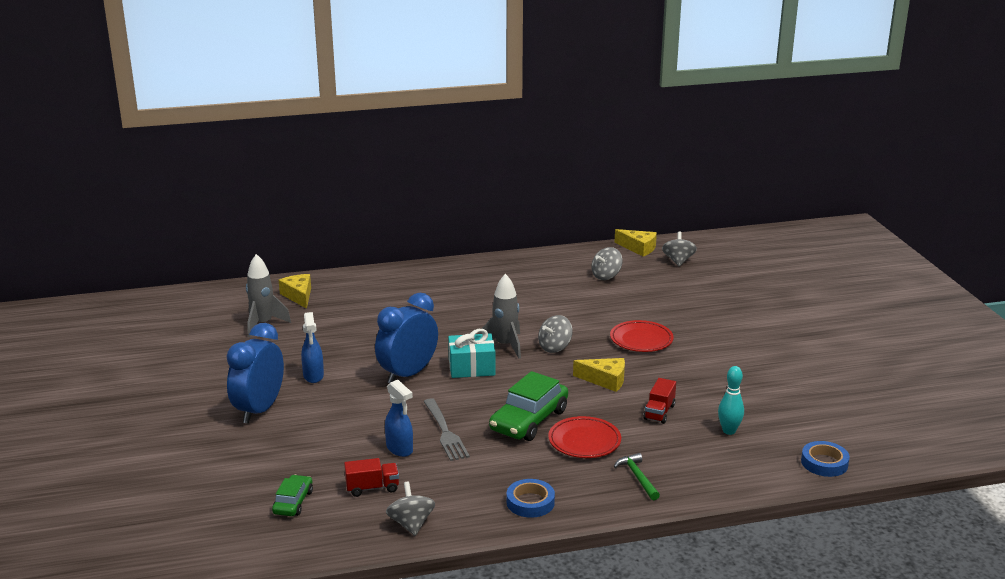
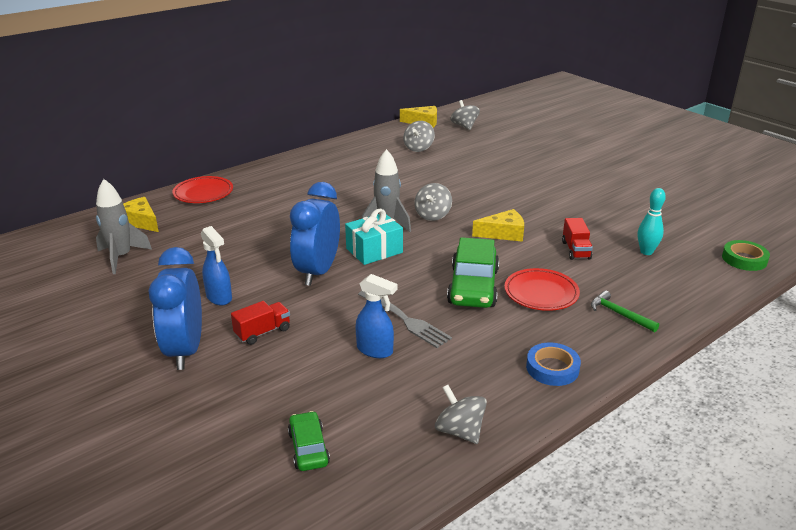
camera: 25 degrees left, 5 degrees up
red truck [344,458,399,497] -> red truck moved to [231,301,290,345]
red plate [610,320,674,352] -> red plate moved to [172,176,233,203]
blue tape [801,441,850,477] -> green tape [722,240,770,271]

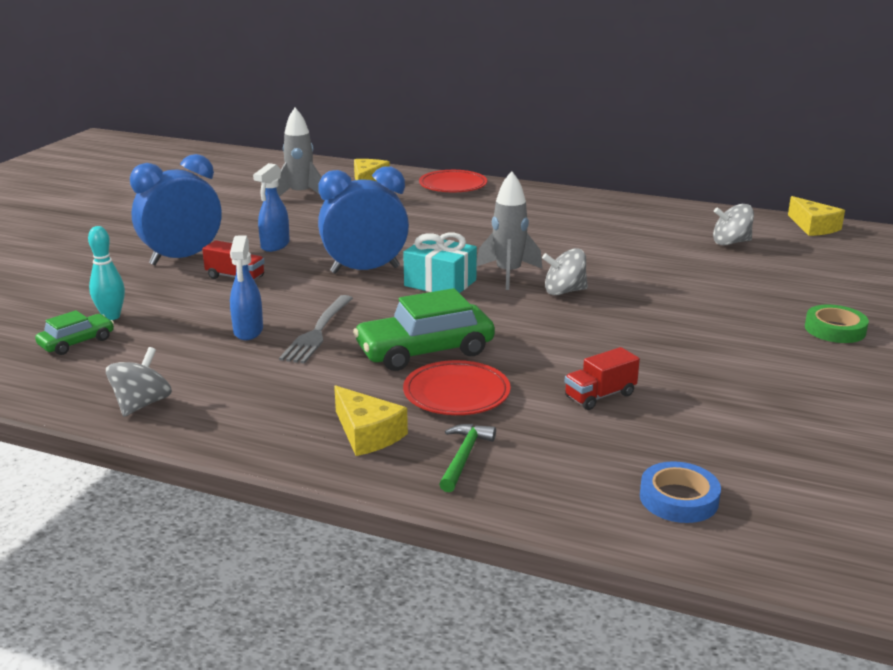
camera: 60 degrees right, 5 degrees down
grey spinning top [450,100,480,130] -> none
yellow cheese [472,209,524,242] -> yellow cheese moved to [334,385,408,456]
blue tape [526,342,581,386] -> blue tape moved to [640,461,721,523]
turquoise bowling pin [638,188,666,255] -> turquoise bowling pin moved to [88,226,125,320]
green tape [722,240,770,271] -> green tape moved to [805,305,869,343]

